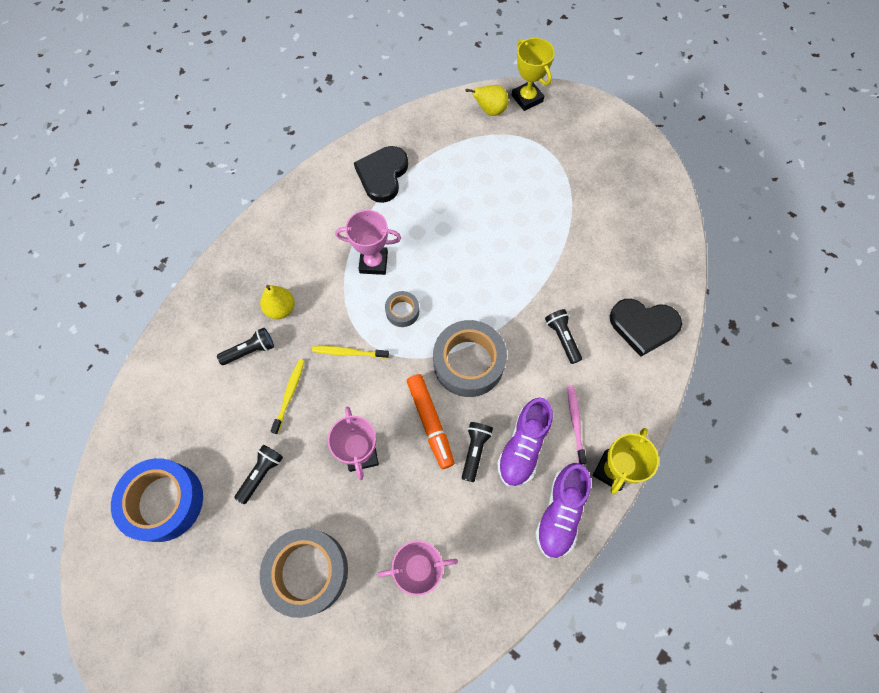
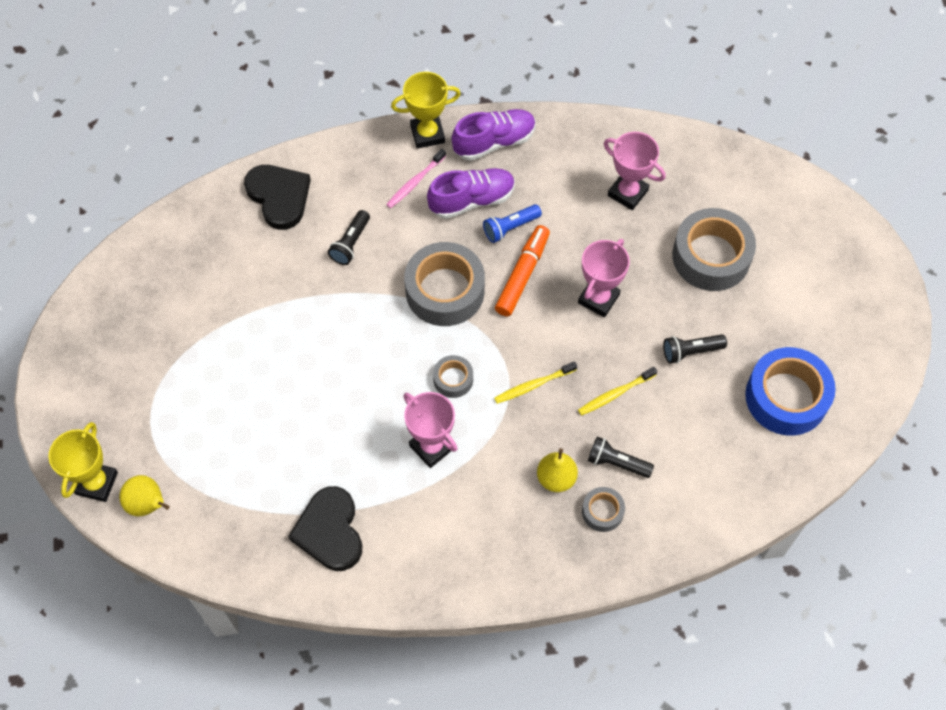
camera: 135 degrees left, 5 degrees down
yellow toothbrush [312,346,389,358] -> yellow toothbrush turned 105 degrees clockwise [494,361,577,404]
black heart [354,146,408,203] -> black heart turned 105 degrees clockwise [288,486,362,571]
black flashlight [462,422,493,482] -> blue flashlight [483,204,542,243]
none -> grey tape [582,487,625,532]

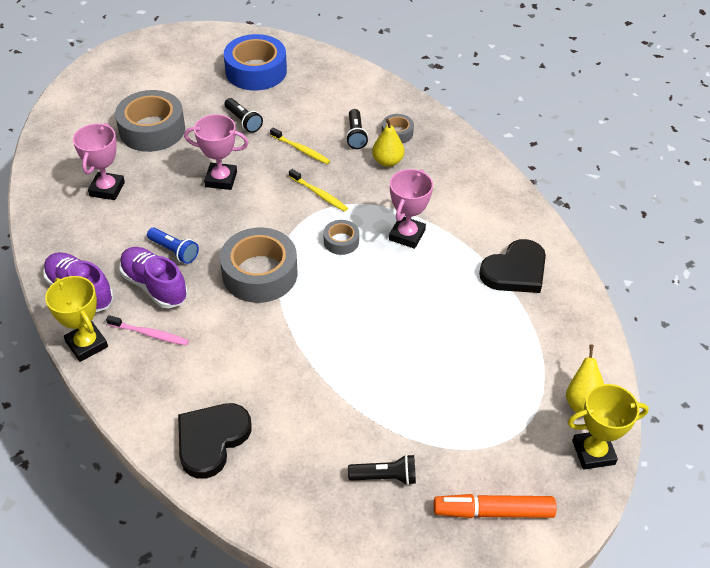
camera: 115 degrees left, 15 degrees down
black flashlight [328,210,370,265] -> black flashlight moved to [348,454,416,485]
orange marker [495,225,550,316] -> orange marker moved to [434,494,556,518]

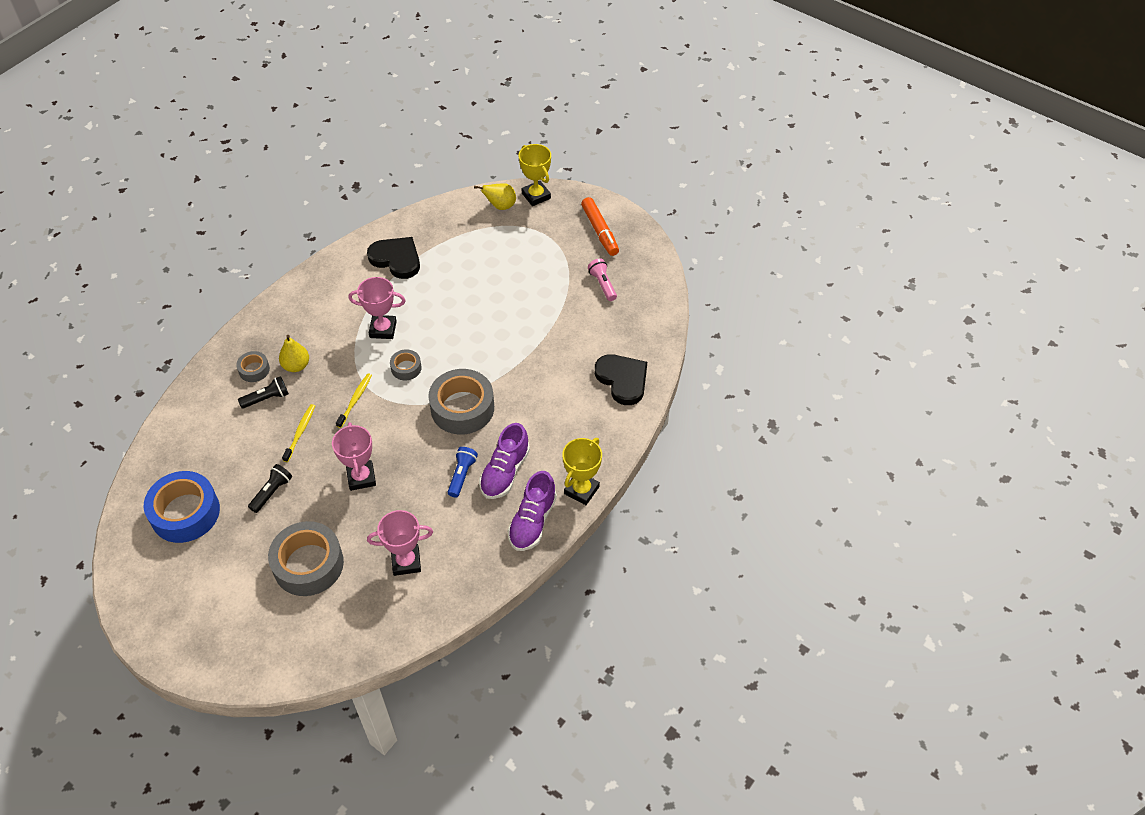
camera: 110 degrees left, 5 degrees up
pink toothbrush [106,315,189,346] -> none
black heart [178,403,252,479] -> black heart turned 135 degrees counterclockwise [595,354,647,405]
black flashlight [348,454,416,485] -> pink flashlight [588,259,617,301]

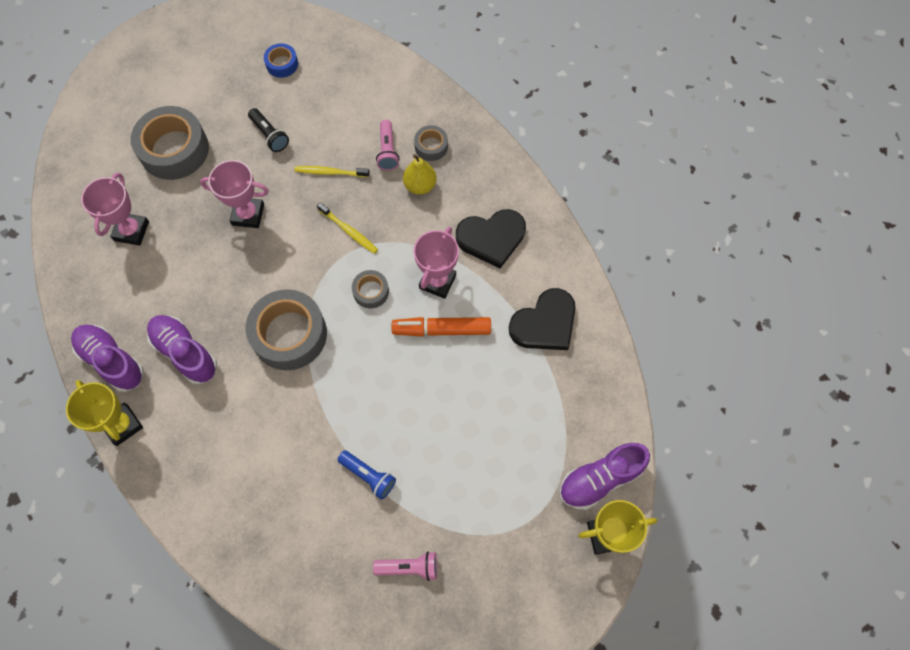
camera: 110 degrees right, 15 degrees up
blue tape [144,471,220,543] -> blue tape [264,43,298,78], size x0.49
black flashlight [238,376,289,409] -> pink flashlight [376,120,400,171]
yellow toothbrush [282,404,315,462] -> yellow toothbrush turned 150 degrees clockwise [294,166,370,177]
blue flashlight [448,447,478,498] -> blue flashlight moved to [338,450,396,500]
yellow pear [474,183,516,210] -> purple shoe [559,443,650,510]
orange marker [581,197,619,256] -> orange marker moved to [392,317,491,337]
black heart [595,354,647,405] -> black heart moved to [456,209,526,268]

